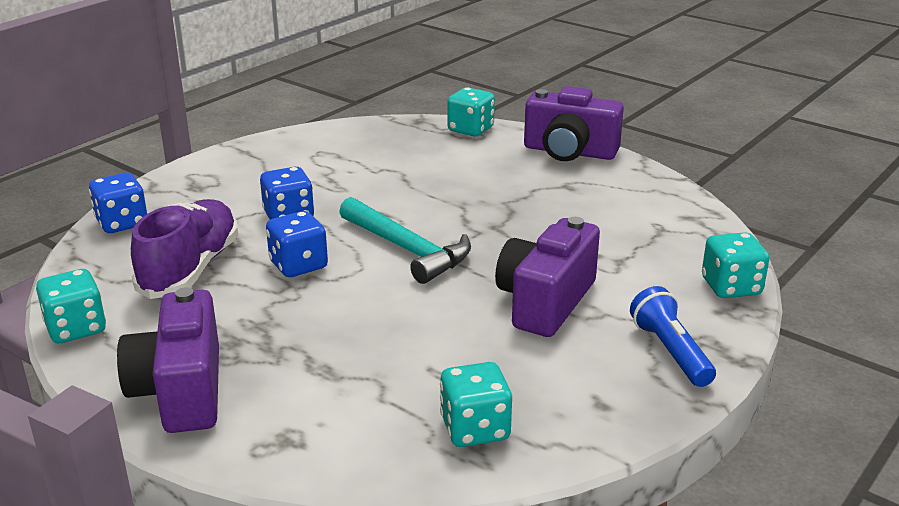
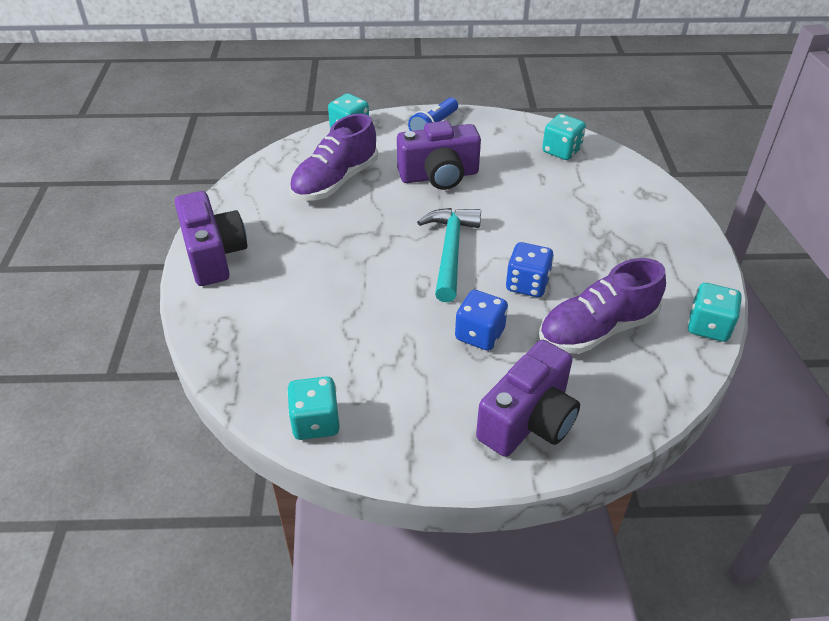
camera: 130 degrees left, 15 degrees up
blue dice [89,173,147,233] -> none
purple camera [117,287,219,433] -> purple camera moved to [476,340,580,457]
turquoise dice [447,87,495,136] -> turquoise dice moved to [287,376,340,440]
none -> purple shoe [290,114,378,201]

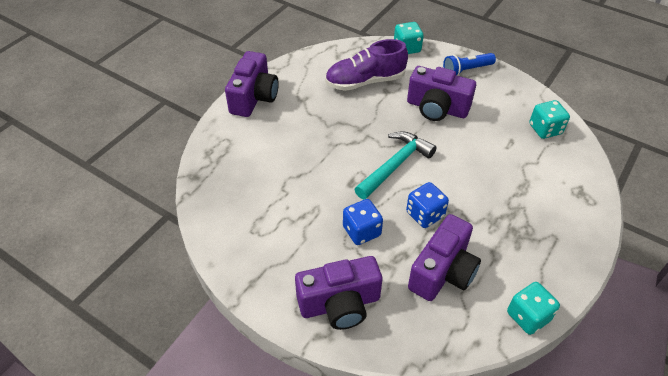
camera: 35 degrees right, 5 degrees up
turquoise dice [287,376,340,440] -> none
purple shoe [539,258,666,354] -> purple camera [408,214,481,301]

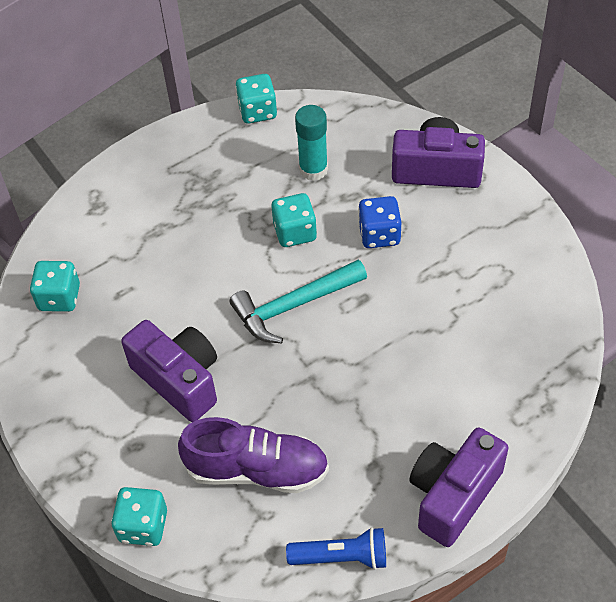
camera: 155 degrees left, 5 degrees up
blue dice [406,182,449,228] -> turquoise dice [271,193,317,247]
purple camera [408,214,481,301] -> turquoise glue stick [295,105,328,181]
blue flashlight [443,53,496,76] -> blue flashlight moved to [286,527,386,570]

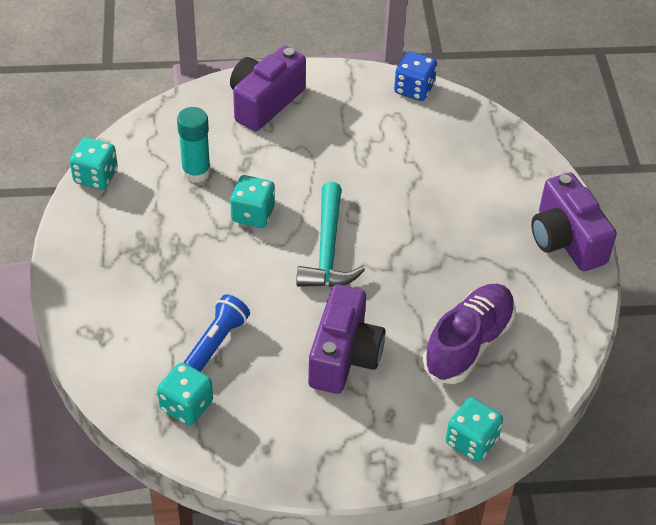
camera: 65 degrees left, 5 degrees down
purple camera [121,320,217,422] -> purple camera turned 120 degrees clockwise [308,284,385,394]
blue flashlight [286,527,386,570] -> blue flashlight moved to [183,294,250,372]
blue dice [358,196,401,248] -> blue dice moved to [394,51,437,101]

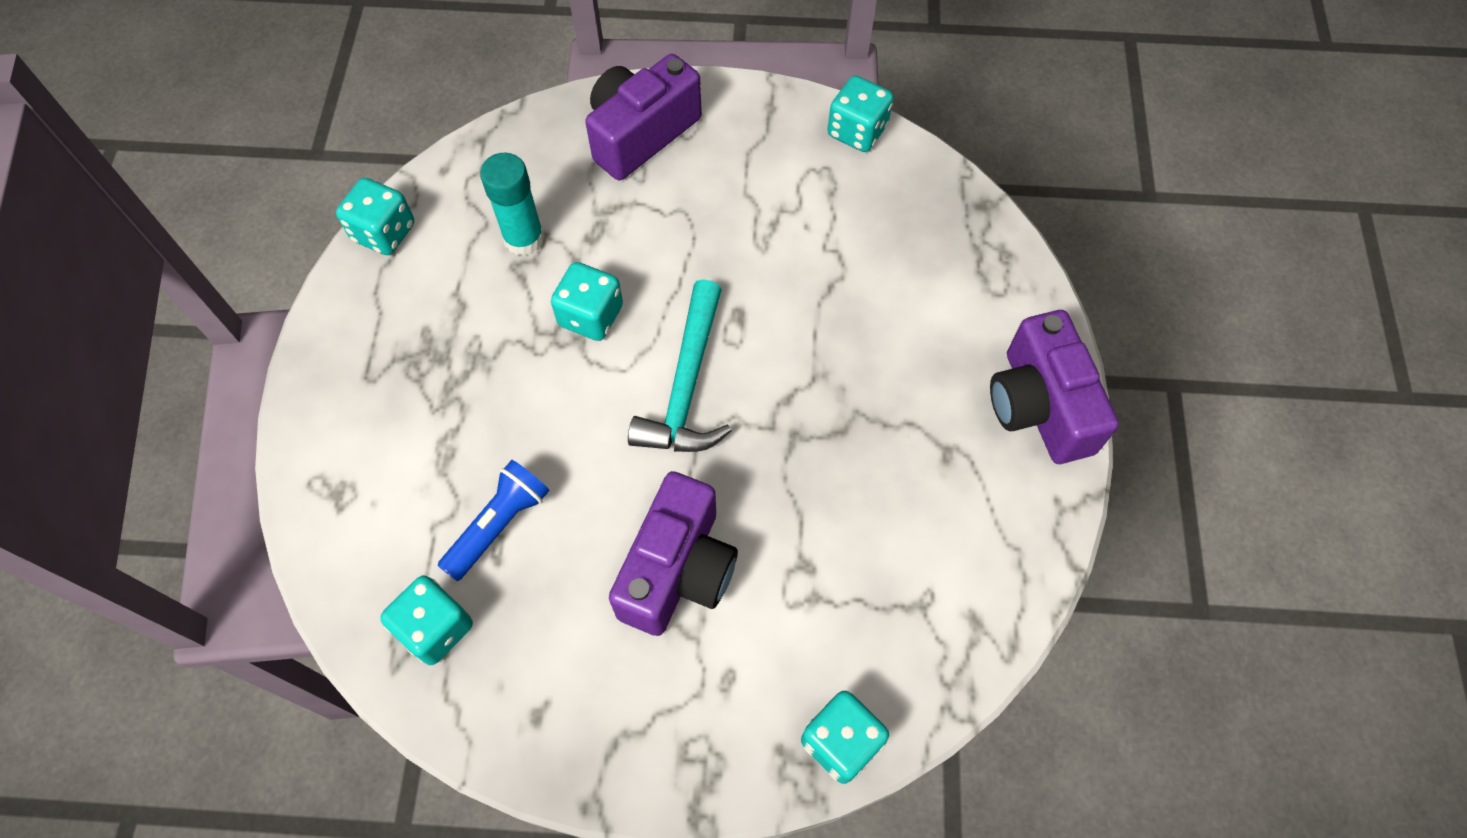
camera: 10 degrees right, 15 degrees up
blue dice [394,51,437,101] -> turquoise dice [827,76,894,152]
purple shoe [423,284,516,384] -> none

